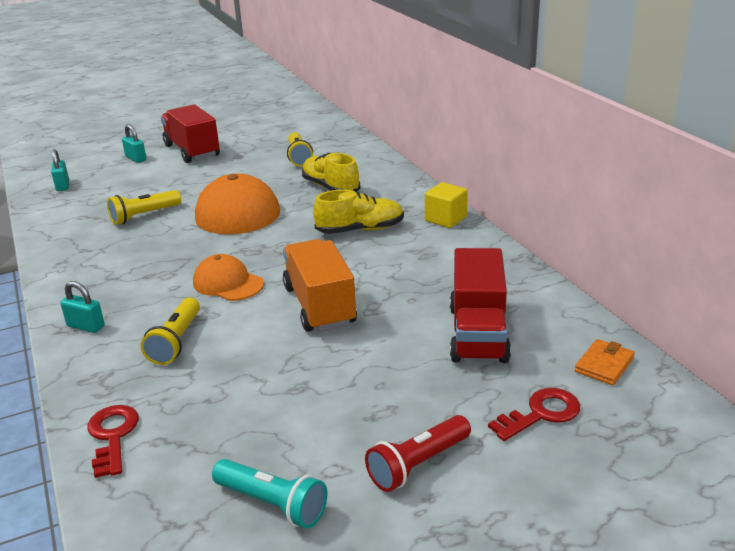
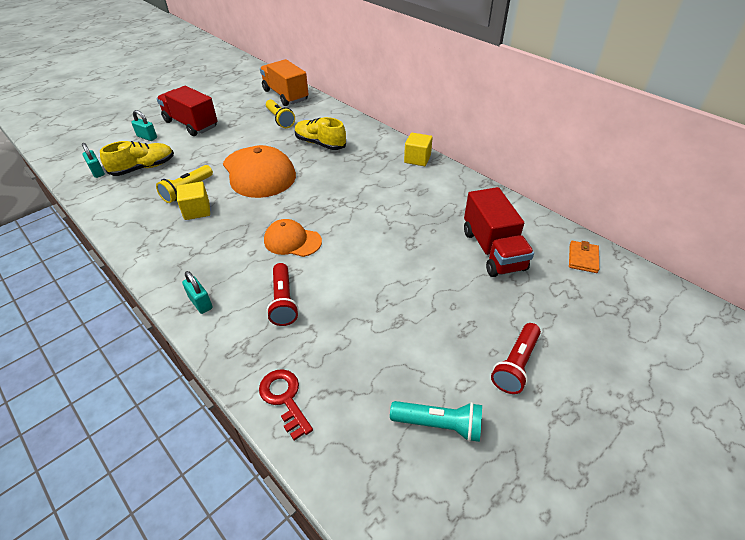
camera: 20 degrees left, 15 degrees up
turquoise padlock [60,281,105,333] -> turquoise padlock turned 45 degrees clockwise [182,271,213,314]
yellow flashlight [141,297,200,365] -> red flashlight [267,263,299,326]
orange truck [283,239,357,332] -> orange truck moved to [260,59,309,106]
yellow shoe [313,190,404,234] -> yellow shoe moved to [100,141,174,176]
red key [488,388,580,441] -> none
none -> yellow cube [177,182,210,220]

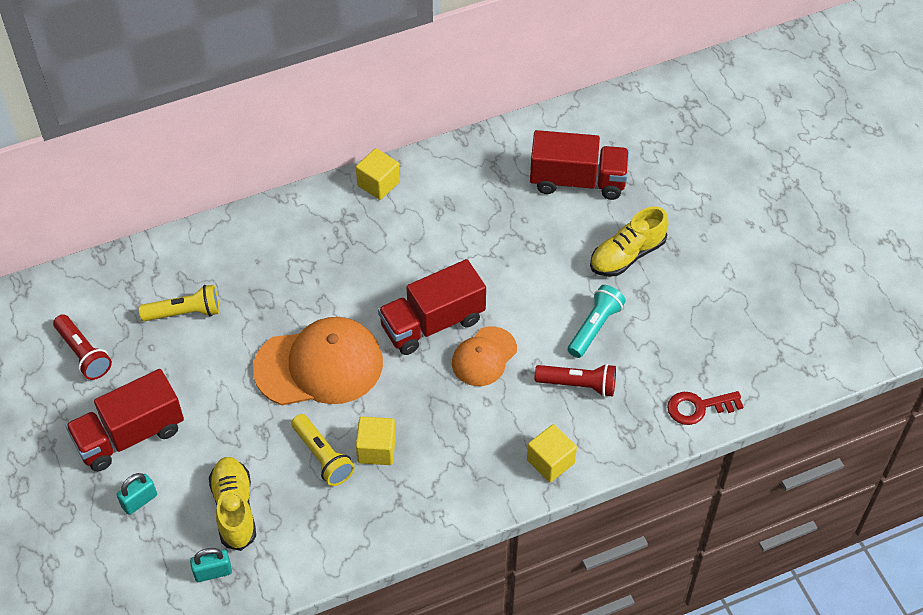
camera: 70 degrees left, 10 degrees up
turquoise padlock [182,271,213,314] -> yellow cube [527,424,577,482]
orange truck [260,59,309,106] -> none
yellow shoe [295,117,346,150] -> yellow shoe moved to [590,206,668,277]
turquoise flashlight [390,401,482,442] -> turquoise flashlight moved to [568,285,626,358]
red flashlight [491,323,541,394] -> red flashlight moved to [53,314,112,380]
orange wallet [569,241,599,273] -> none
none -> red truck [378,259,486,355]

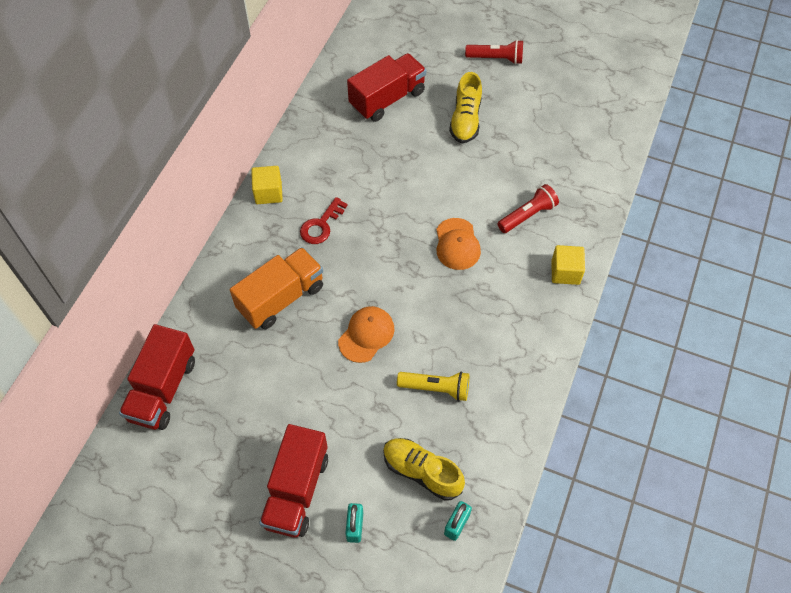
camera: 45 degrees left, 5 degrees up
red flashlight [53,314,112,380] -> red flashlight moved to [465,40,523,64]
yellow flashlight [139,285,220,321] -> none
orange cap [253,317,383,405] -> orange cap [338,306,394,363], size x0.57
yellow cube [356,417,396,465] -> none
red truck [378,259,486,355] -> red truck moved to [119,324,195,430]
turquoise flashlight [568,285,626,358] -> none
red key [667,391,743,425] -> red key moved to [300,197,348,244]
none -> orange truck [230,247,323,329]

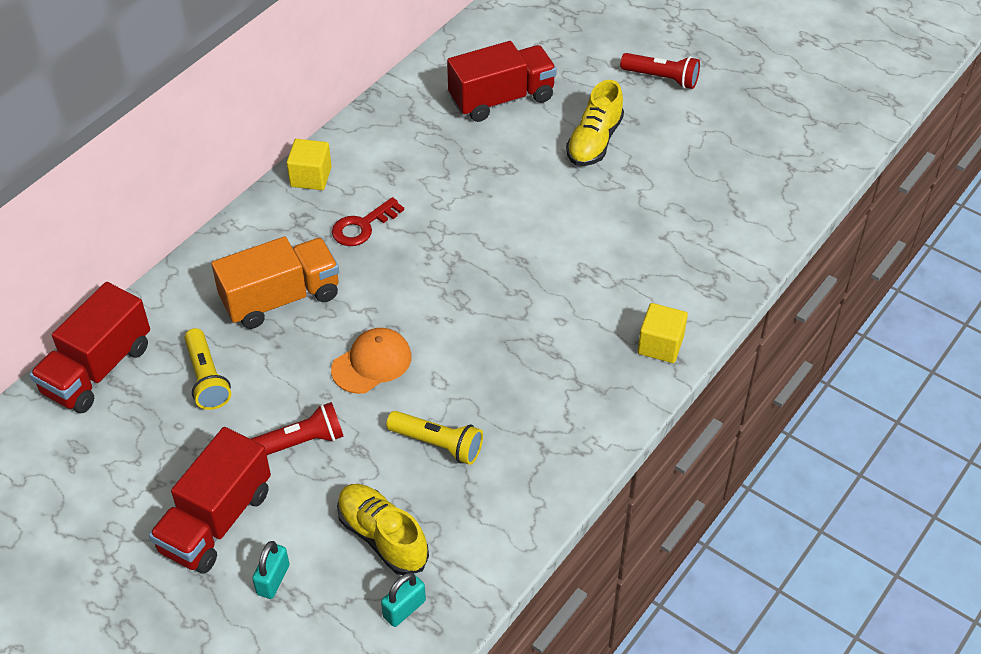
camera: 15 degrees right, 10 degrees down
orange cap [436,218,481,270] -> none
red flashlight [497,184,559,233] -> red flashlight moved to [251,402,344,455]
none -> yellow flashlight [184,328,231,410]

